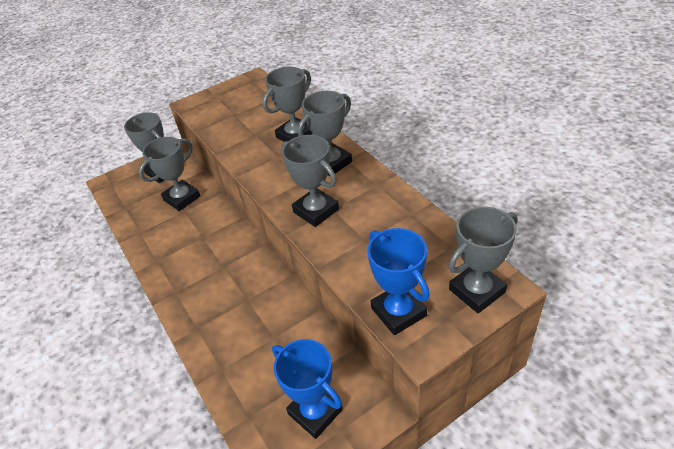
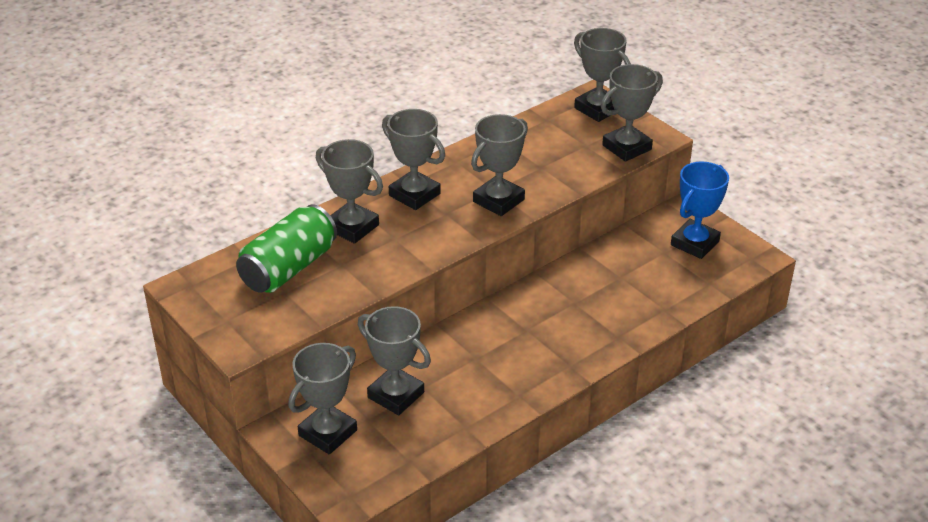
camera: 100 degrees left, 5 degrees down
blue trophy [368,228,430,335] -> grey trophy [601,64,663,162]
none -> green can [236,204,337,293]

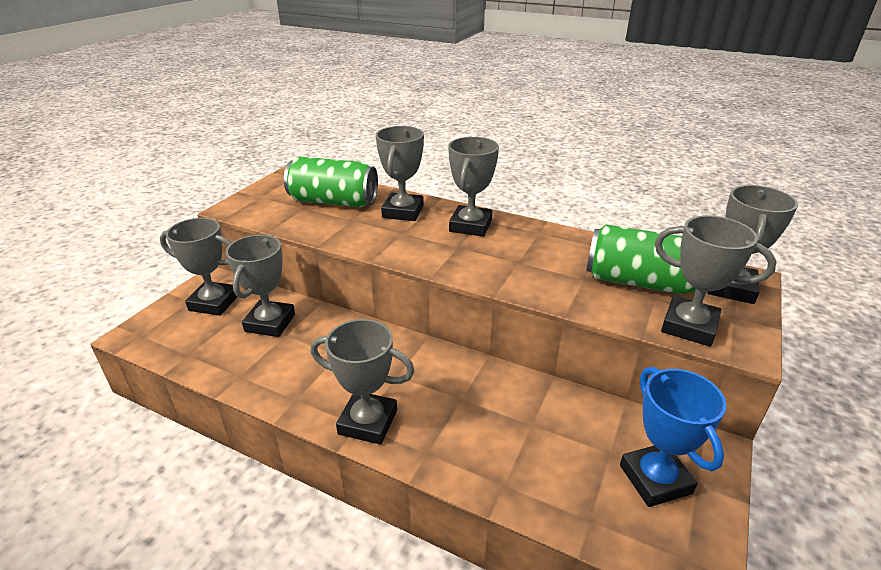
camera: 65 degrees right, 5 degrees down
grey trophy [471,114,528,216] -> grey trophy moved to [310,319,415,445]
blue trophy [671,161,729,259] -> blue trophy turned 60 degrees clockwise [620,367,727,507]
none -> green can [587,224,696,295]

